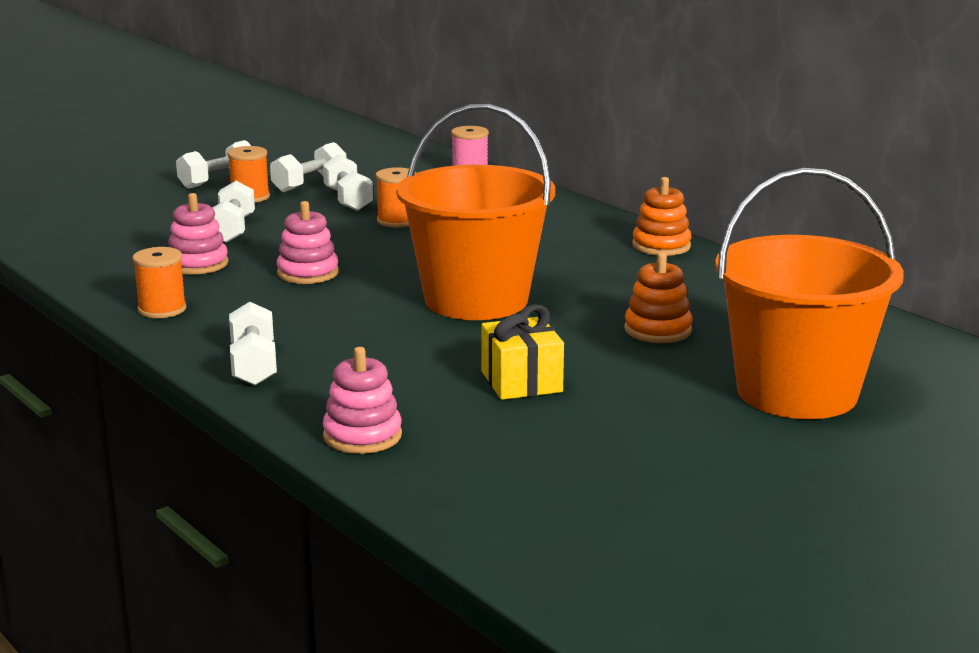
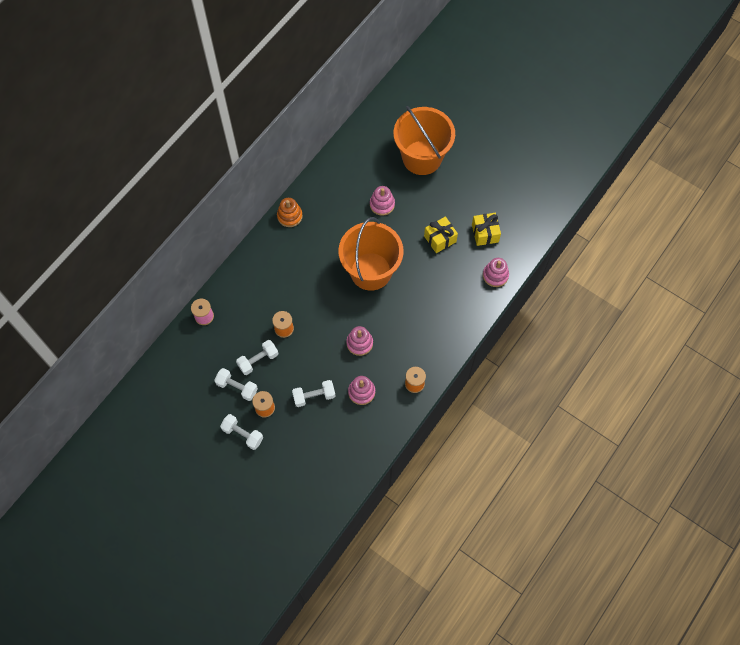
camera: 105 degrees left, 45 degrees up
white dumbbell [229,302,277,386] -> none
orange stacking toy [624,252,693,343] -> pink stacking toy [370,186,395,216]
none -> yellow gift [472,213,501,246]

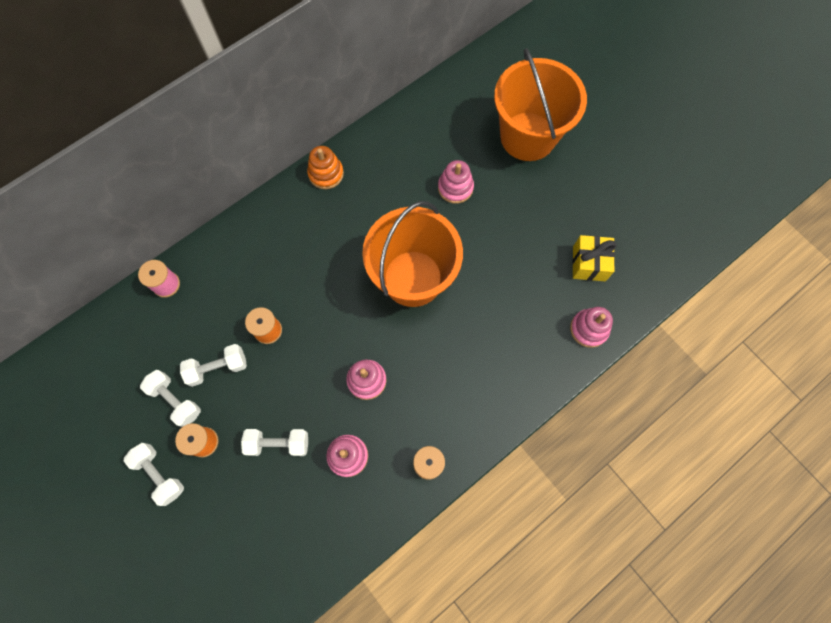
camera: 15 degrees right, 5 degrees up
yellow gift [424,216,458,253] -> none

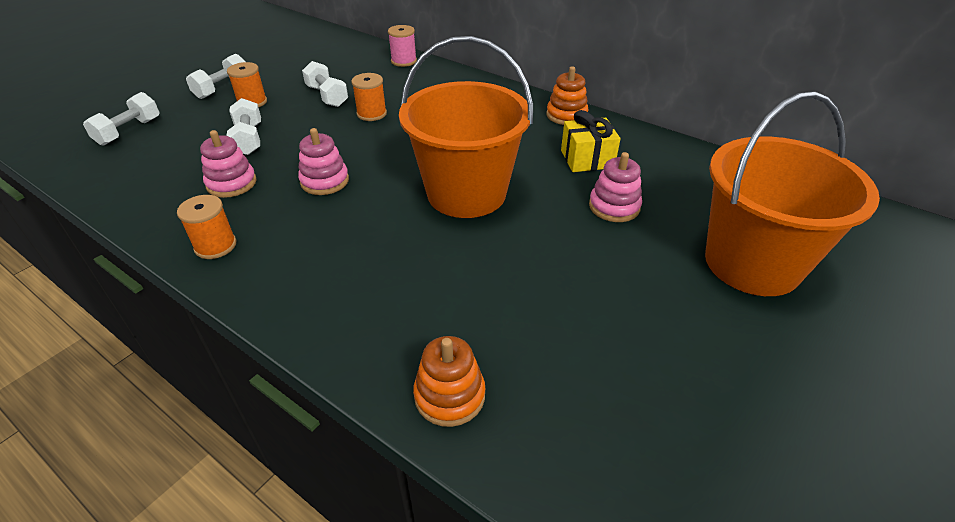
camera: 75 degrees right, 30 degrees down
white dumbbell [140,370,201,427] -> white dumbbell moved to [83,92,160,145]
pink stacking toy [570,307,613,348] -> orange stacking toy [413,336,485,427]
yellow gift [572,235,617,281] -> yellow gift moved to [561,110,620,172]

